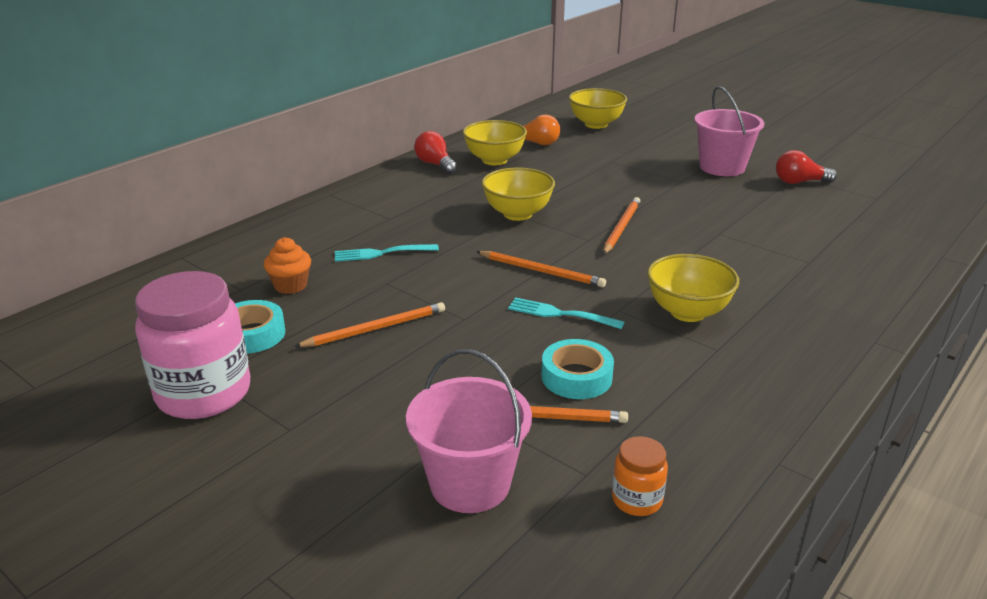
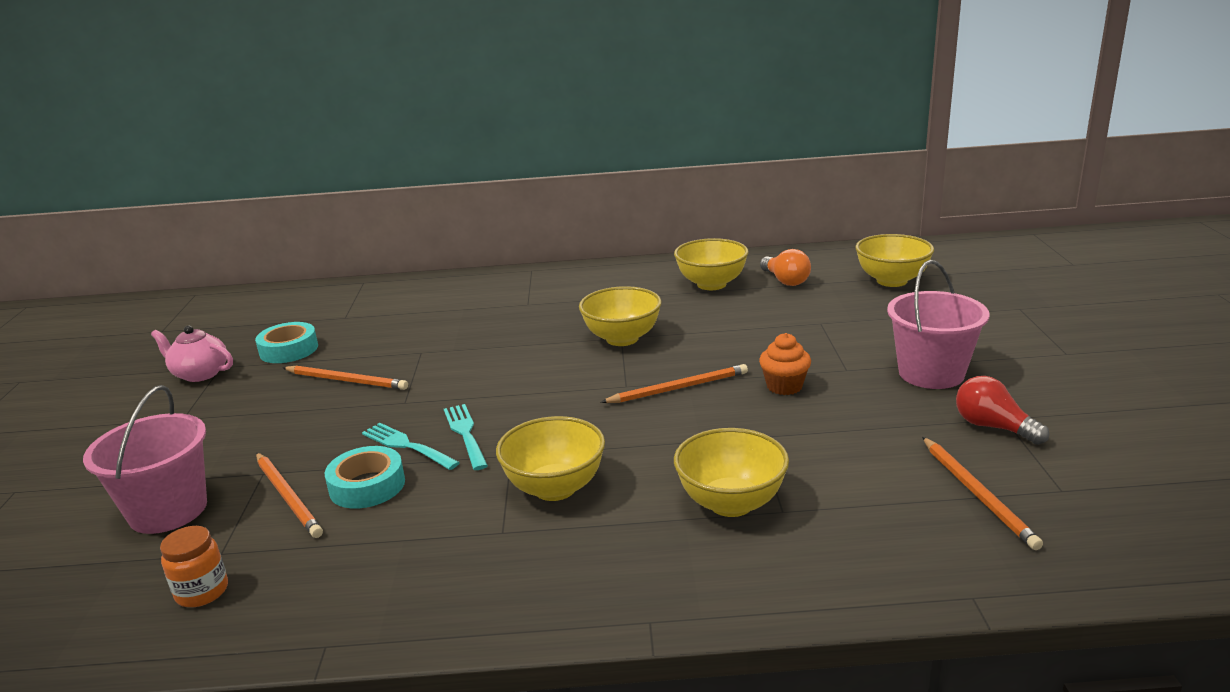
camera: 50 degrees right, 5 degrees down
pink jar [135,271,250,419] -> pink teapot [151,325,233,382]
orange cupcake [264,237,311,294] -> orange cupcake moved to [759,333,811,395]
turquoise fork [335,244,439,262] -> turquoise fork moved to [362,423,460,470]
red light bulb [414,131,457,174] -> none
orange pencil [476,251,606,287] -> orange pencil moved to [922,437,1043,550]
none -> yellow bowl [674,428,789,517]

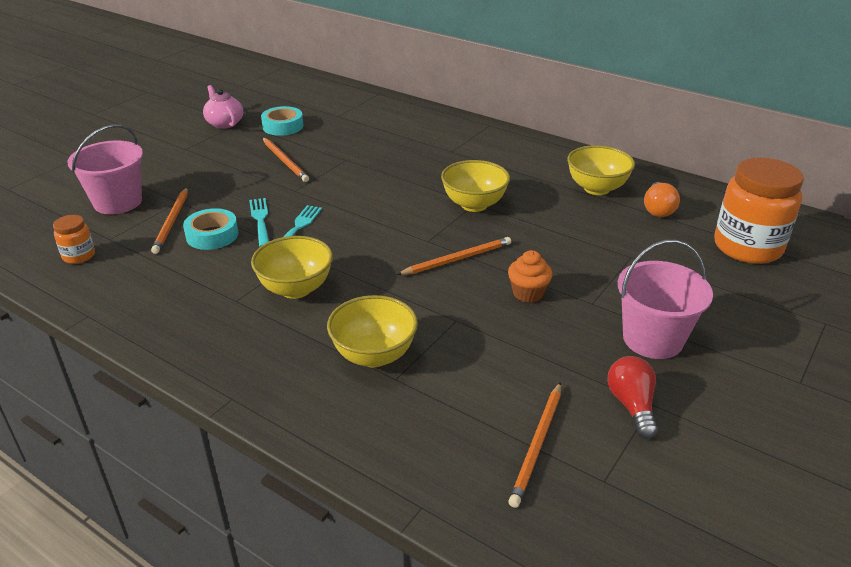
camera: 35 degrees right, 10 degrees up
orange pencil [600,364,748,403] -> orange pencil turned 45 degrees counterclockwise [397,237,511,275]
yellow bowl [855,234,934,287] -> orange jar [715,157,804,264]

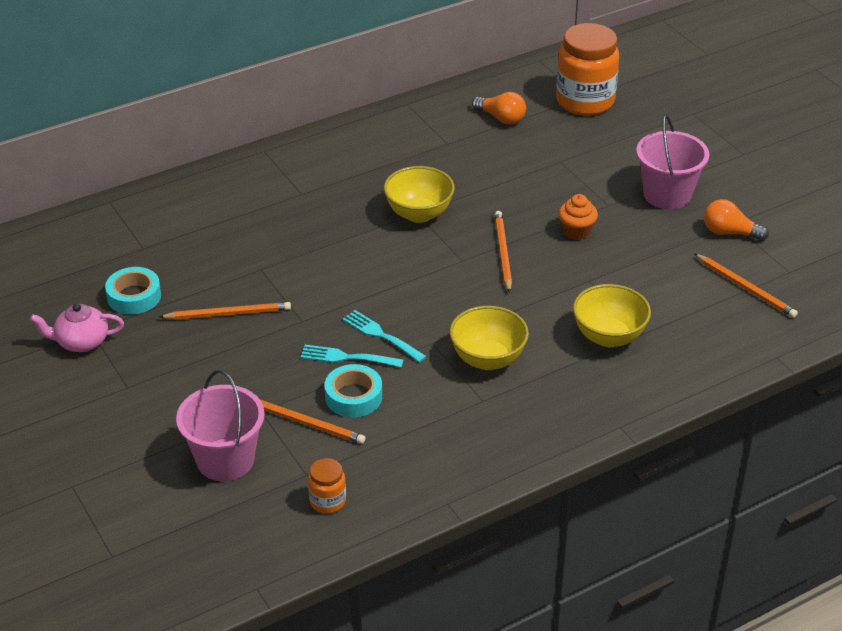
camera: 65 degrees left, 5 degrees up
yellow bowl [567,145,635,195] -> none
red light bulb [607,356,658,439] -> orange light bulb [704,199,769,241]

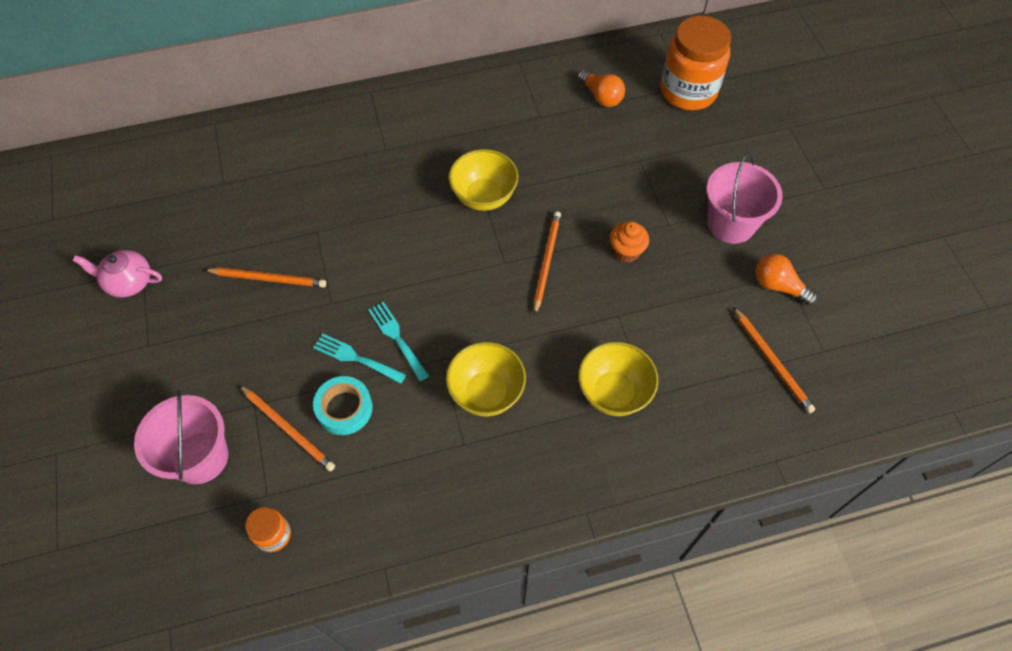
camera: 15 degrees right, 20 degrees up
turquoise tape [105,267,161,314] -> none

